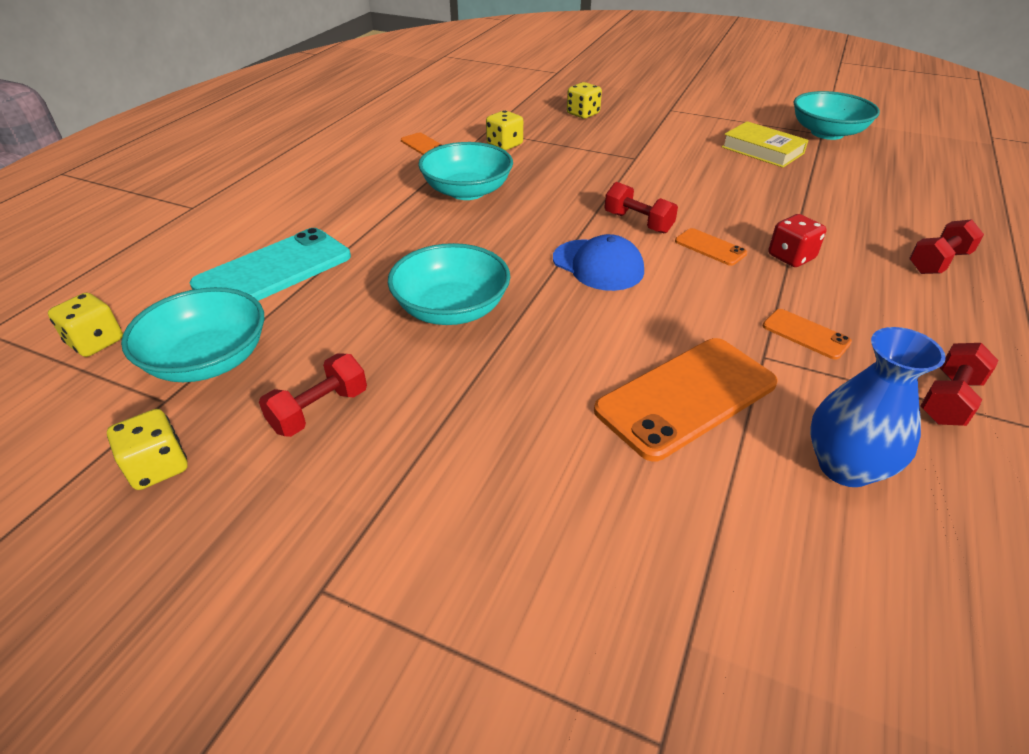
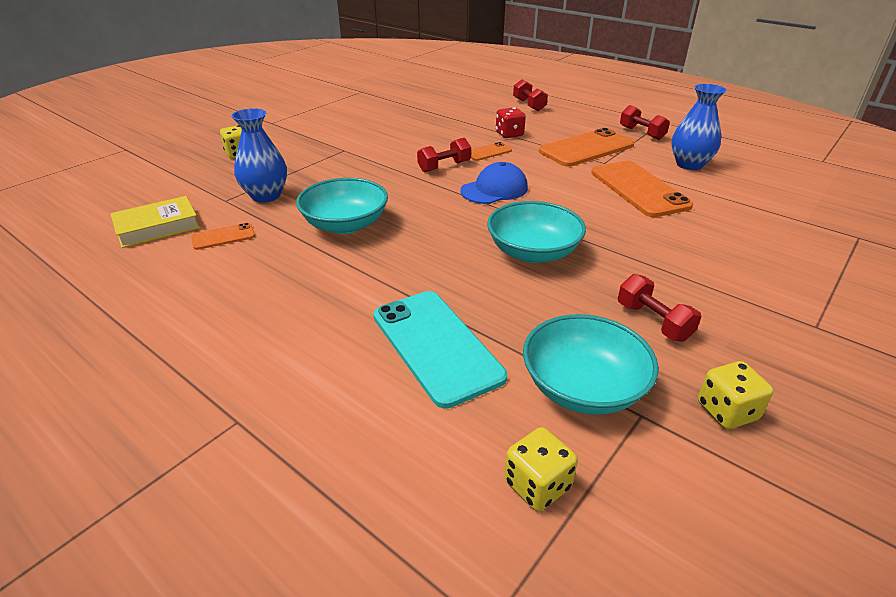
camera: 75 degrees left, 5 degrees down
yellow dice [486,110,523,150] -> blue vase [231,108,287,203]
yellow book [722,121,809,168] -> yellow book moved to [110,196,200,248]
orange phone [762,309,852,360] -> orange phone [539,128,634,167], size x2.08
turquoise bowl [794,91,880,140] -> none

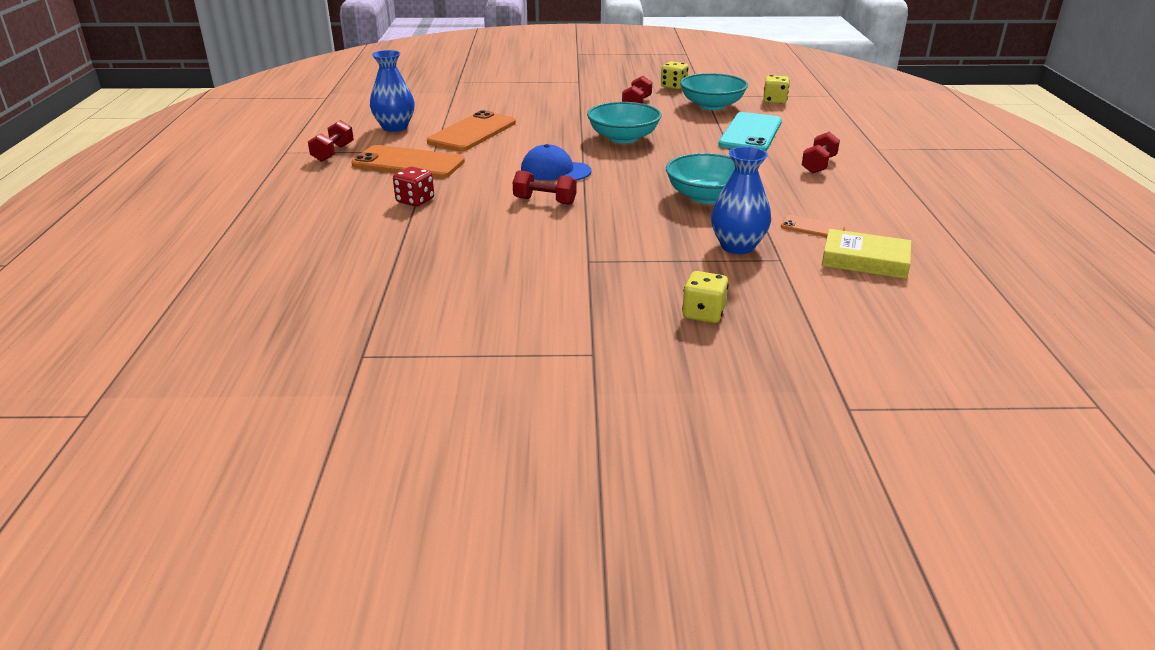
camera: 130 degrees left, 5 degrees down
orange phone [471,142,512,161] -> none
red dumbbell [513,79,548,111] -> red dumbbell moved to [802,132,840,174]

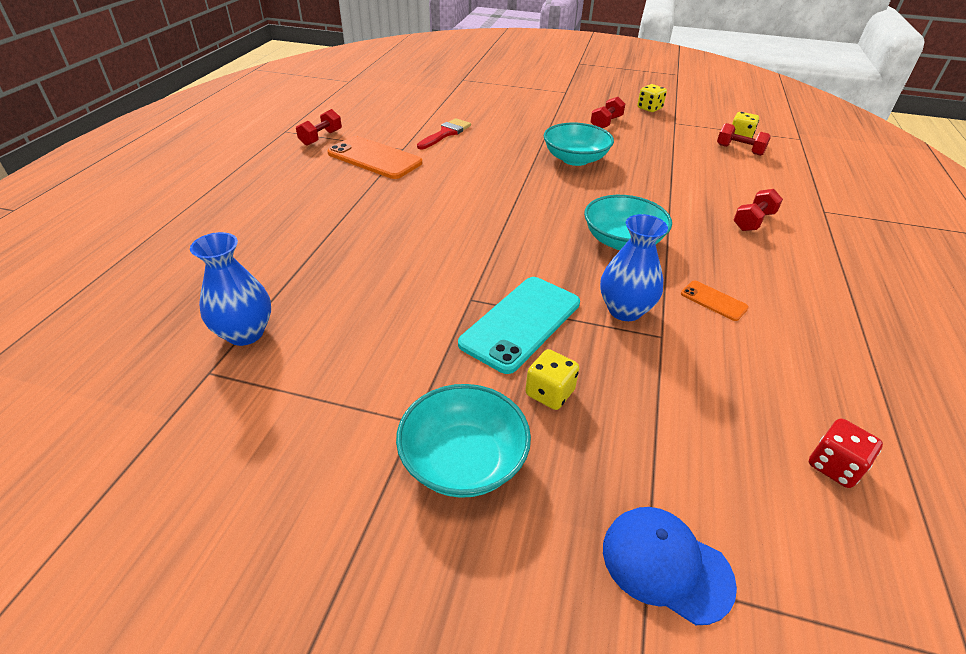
camera: 15 degrees right, 10 degrees up
blue vase [370,50,415,132] -> blue vase moved to [190,232,271,346]
red dice [393,167,434,207] -> red dice moved to [809,418,883,488]
orange phone [427,110,516,151] -> red brush [417,118,471,149]
red dumbbell [513,170,576,205] -> red dumbbell moved to [717,123,771,156]
blue cap [521,144,592,181] -> blue cap moved to [603,507,737,625]
turquoise bowl [680,73,748,110] -> turquoise bowl moved to [396,384,531,498]
turquoise phone [718,112,782,151] -> turquoise phone moved to [458,277,580,374]
yellow book [822,229,911,279] -> none

